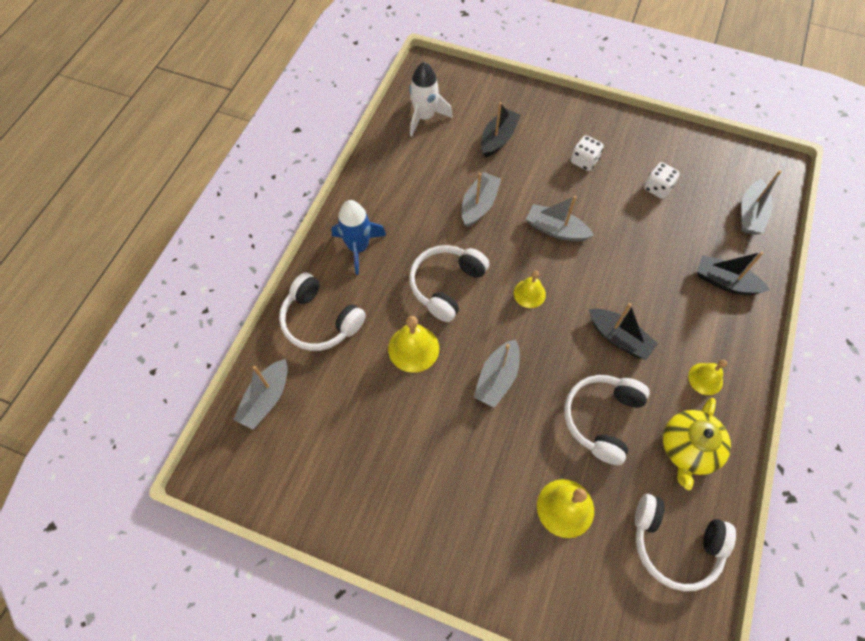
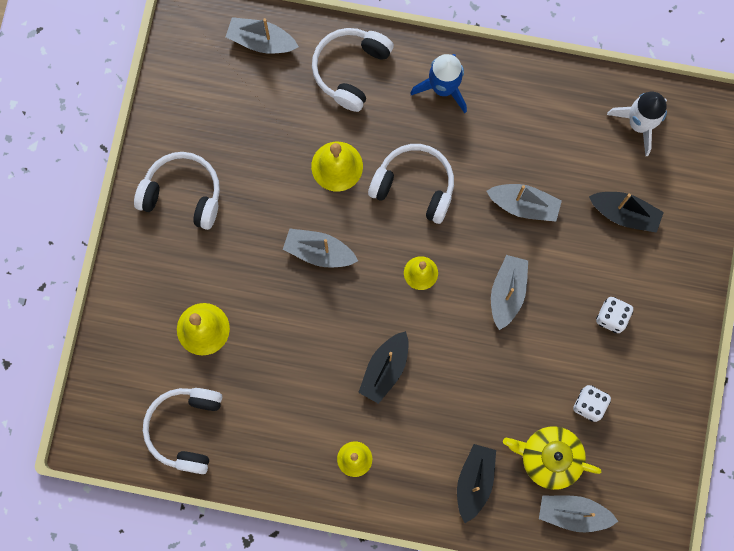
camera: 80 degrees right, 15 degrees up
white headphones [564,375,650,465] -> white headphones moved to [134,152,220,230]
yellow teapot [663,398,731,490] -> yellow teapot moved to [503,426,602,490]

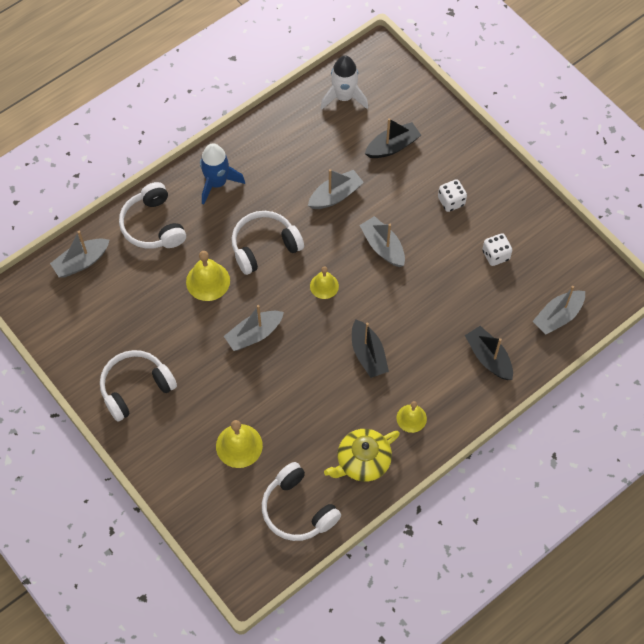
camera: 50 degrees left, 15 degrees down
yellow teapot [503,426,602,490] -> yellow teapot moved to [324,429,400,482]

